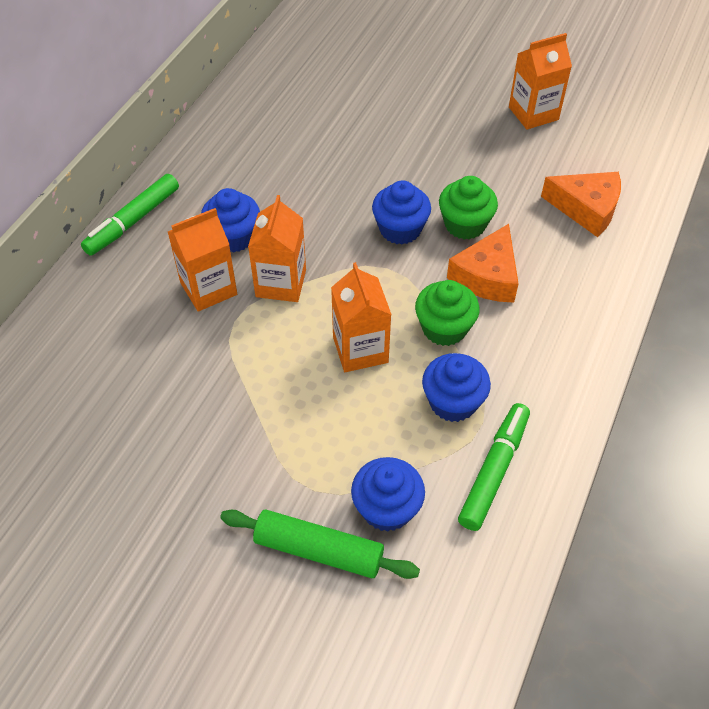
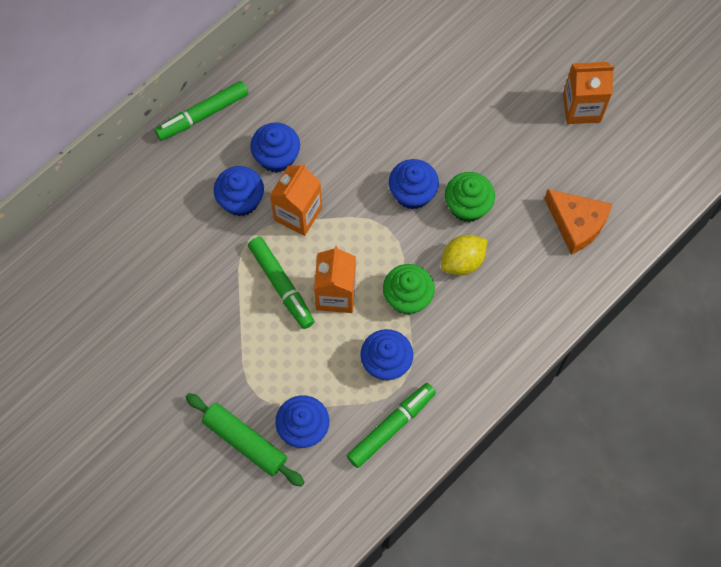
camera: 20 degrees right, 15 degrees up
orange carton [168,208,237,312] -> blue cupcake [214,166,264,216]
orange cheese [447,224,519,302] -> yellow lemon [441,235,487,275]
none -> green marker [248,237,315,329]

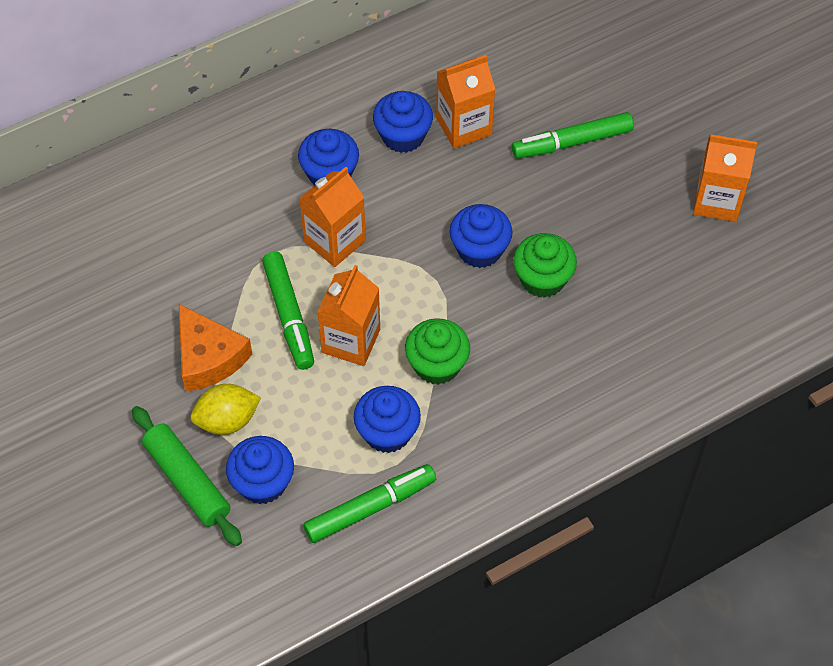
camera: 15 degrees right, 10 degrees down
green marker [155,81,249,141] -> green marker moved to [512,112,634,159]
blue cupcake [214,166,264,216] -> blue cupcake moved to [373,91,433,153]
yellow lemon [441,235,487,275] -> yellow lemon moved to [190,384,261,435]
orange cheese [544,189,612,255] -> orange cheese moved to [179,304,252,392]
none -> orange carton [436,55,495,149]

